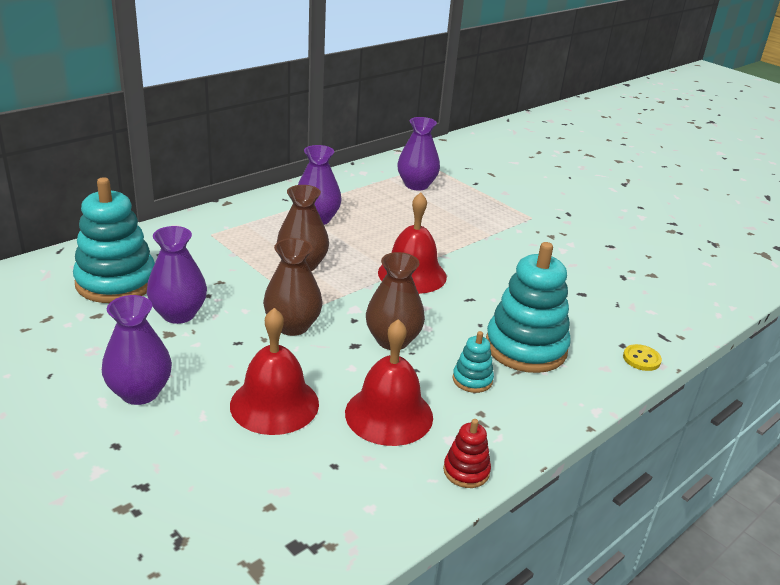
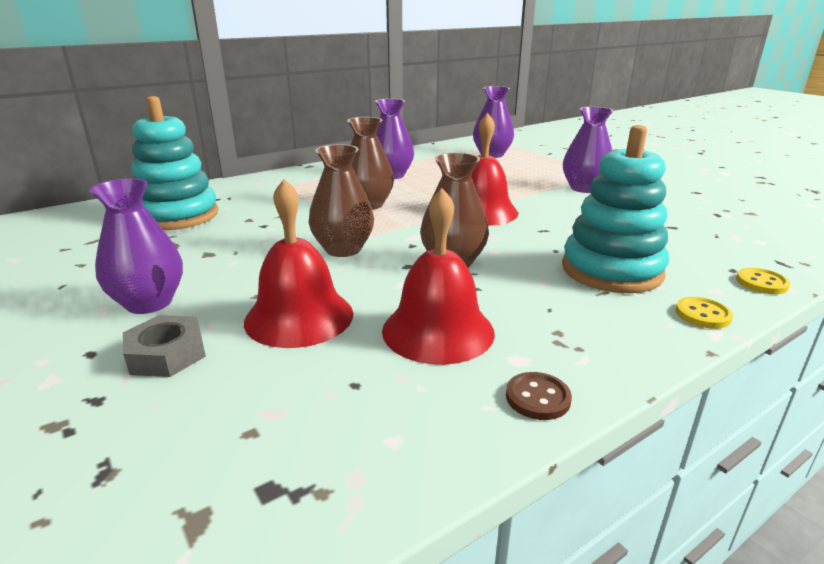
camera: 10 degrees right, 5 degrees down
purple vase [147,226,207,324] -> purple vase moved to [563,107,614,193]
red stacking toy [443,419,491,488] -> brown button [506,372,572,420]
turquoise stacking toy [453,331,494,393] -> none
none -> grey nut [123,315,206,377]
none -> yellow button [675,297,733,329]

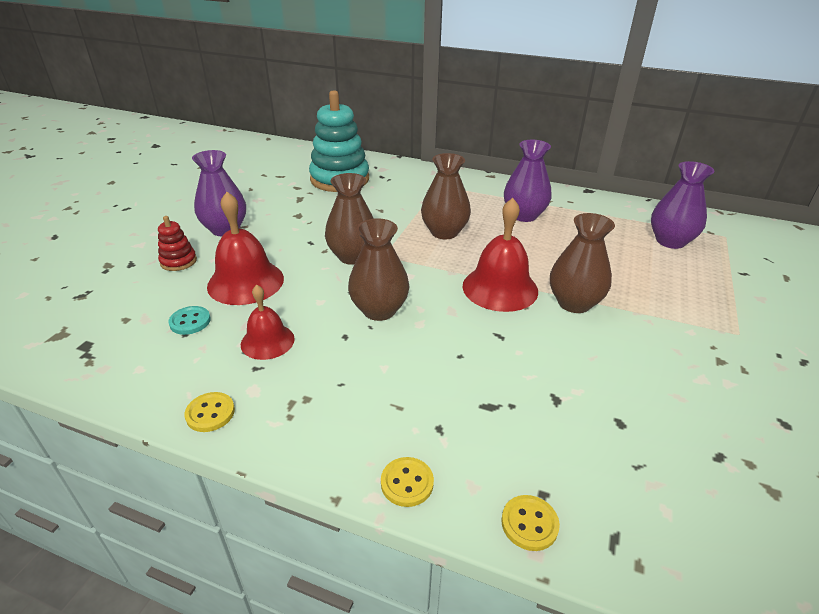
camera: 55 degrees right, 10 degrees up
grey nut [123,315,206,377] -> red stacking toy [158,216,197,271]
red bell [382,188,495,365] -> red bell [241,285,295,360], size x0.62
brown button [506,372,572,420] -> yellow button [184,392,235,432]
turquoise stacking toy [562,125,669,293] -> none
purple vase [563,107,614,193] -> none
none -> turquoise button [168,306,211,335]
none -> brown vase [550,213,615,313]

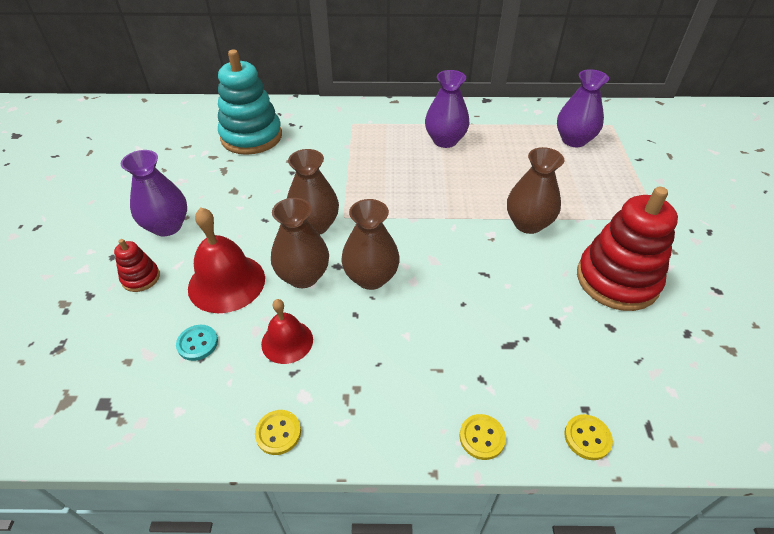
camera: 20 degrees left, 10 degrees up
brown vase [421,153,471,239] -> brown vase moved to [271,198,329,288]
red bell [463,198,538,312] -> none
none -> red stacking toy [577,187,678,311]

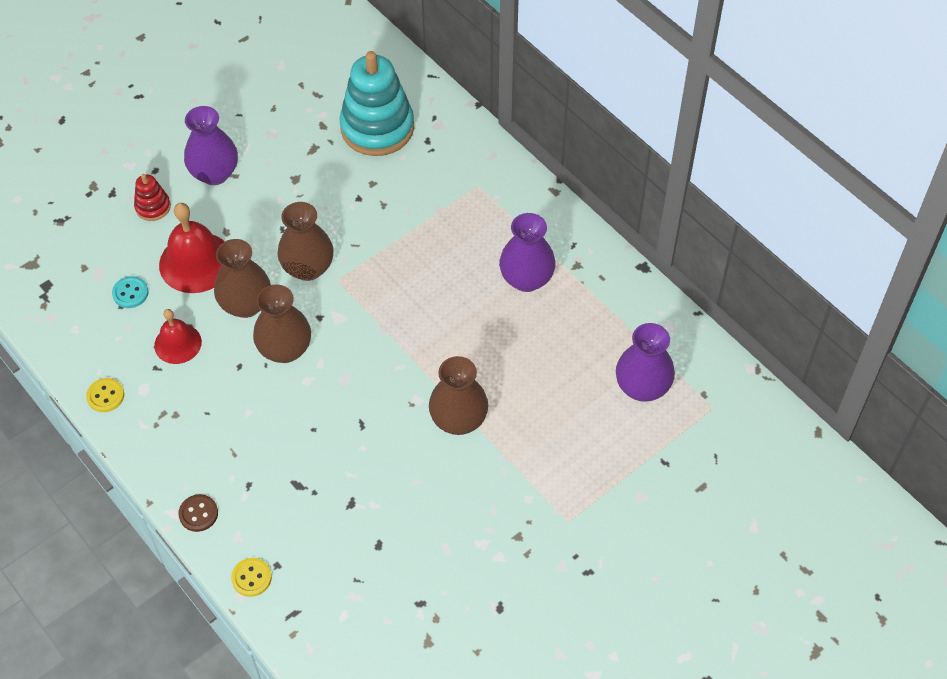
camera: 50 degrees right, 10 degrees up
yellow button [459,414,506,460] -> brown button [179,494,218,532]
red stacking toy [577,187,678,311] -> none

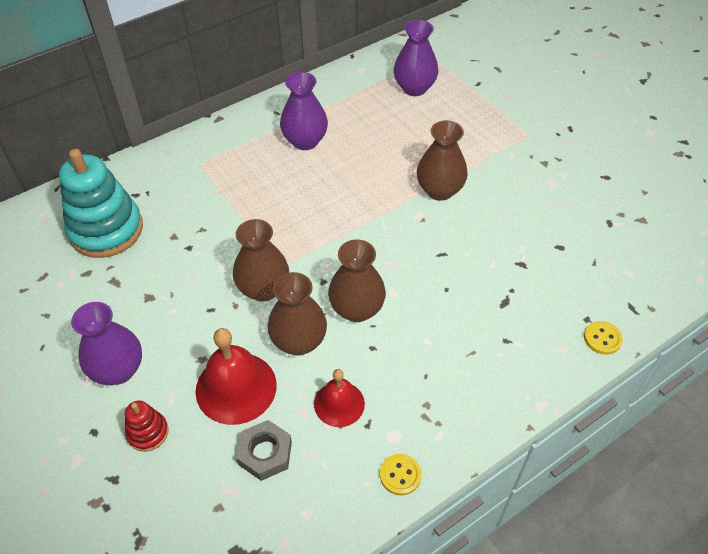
camera: 85 degrees left, 5 degrees down
turquoise button [112,276,148,308] -> grey nut [237,420,292,481]
brown button [179,494,218,532] -> none

